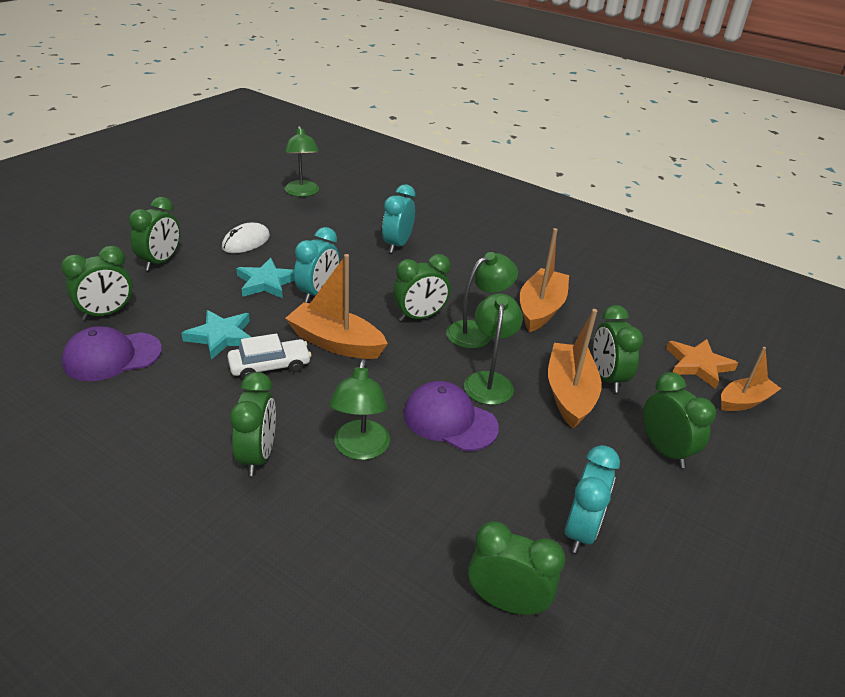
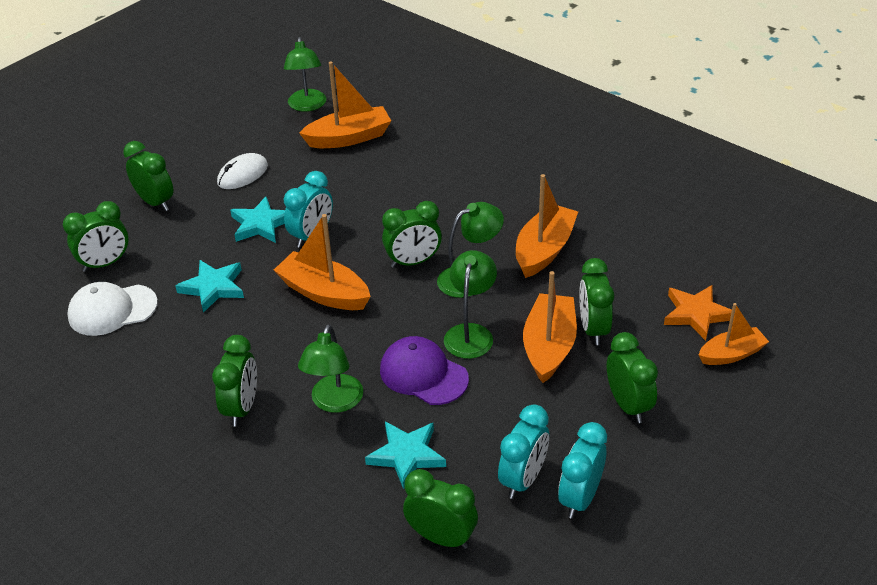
camera: 10 degrees right, 5 degrees up
purple cap [62,326,162,381] -> white cap [68,282,158,336]
green clock [129,197,180,271] -> green clock turned 75 degrees counterclockwise [123,141,173,211]
white car [227,333,311,379] -> none
turquoise clock [382,184,415,253] -> turquoise clock moved to [558,422,607,519]
none -> orange boat [299,61,391,148]
none -> turquoise star [365,421,446,489]

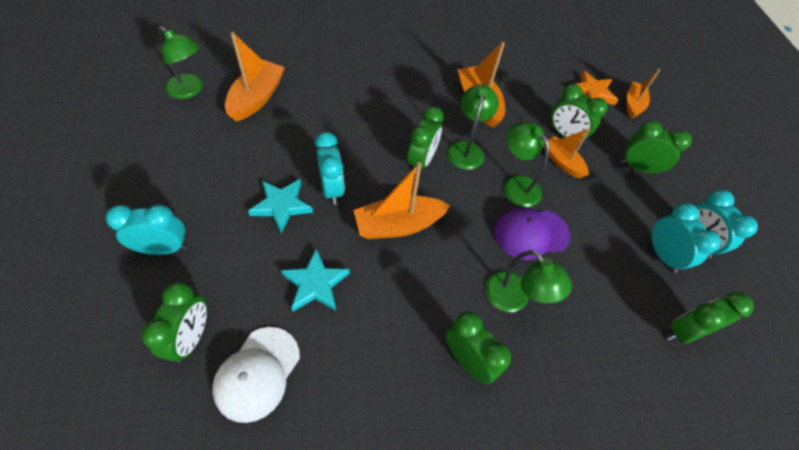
camera: 55 degrees left, 15 degrees up
green clock [123,141,173,211] -> turquoise clock [106,205,187,255]
white mouse [217,153,268,189] -> none
turquoise star [365,421,446,489] -> none
orange boat [523,271,577,383] -> orange boat [544,128,591,178], size x0.65

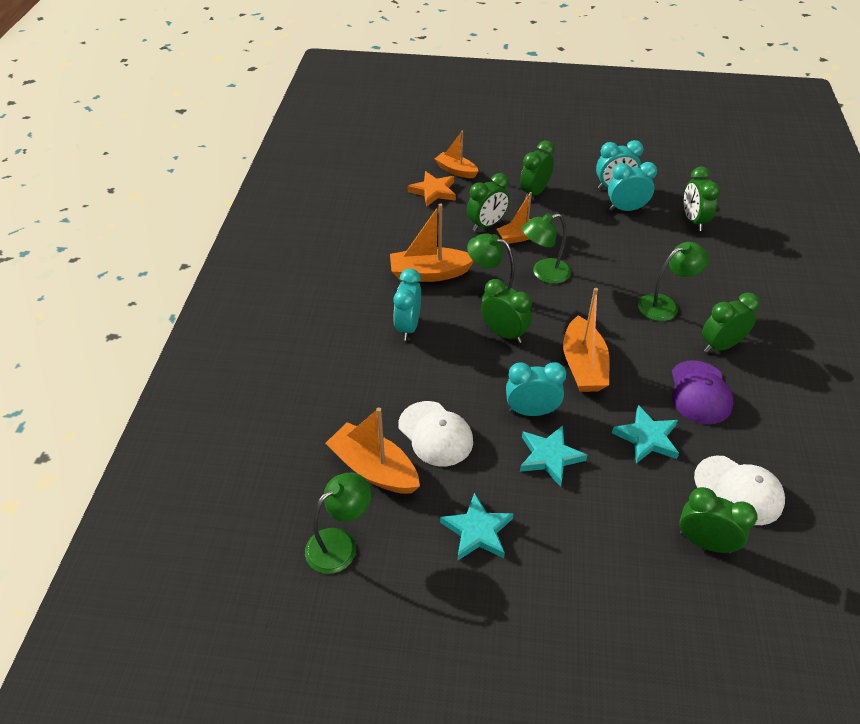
camera: 70 degrees left, 10 degrees down
turquoise clock [106,205,187,255] -> turquoise clock moved to [393,269,421,341]
purple cap [494,208,570,260] -> purple cap moved to [672,360,733,424]
none -> white cap [399,401,473,466]
none -> turquoise star [440,493,514,560]

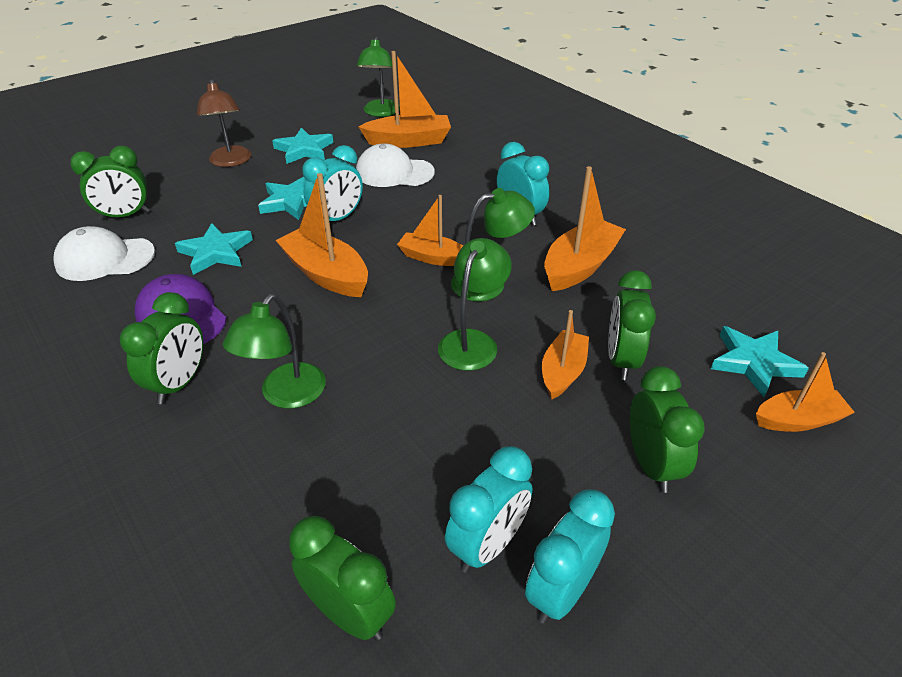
camera: 135 degrees right, 5 degrees down
orange star [408,171,456,207] -> turquoise star [711,326,809,397]
green clock [481,279,532,343] -> orange boat [397,195,463,266]
none -> brown lamp [197,79,251,167]

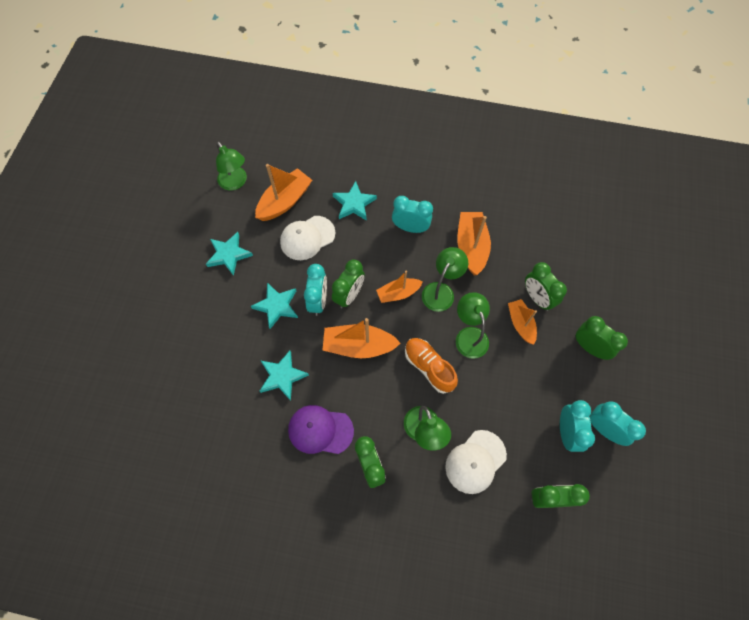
camera: 40 degrees left, 25 degrees up
white cap [53,226,155,281] -> white cap moved to [445,430,507,494]
green clock [70,146,150,220] -> green clock moved to [332,259,365,308]
brown lamp [197,79,251,167] -> none
turquoise clock [525,490,615,624] -> turquoise clock turned 135 degrees clockwise [590,401,646,446]
turquoise star [711,326,809,397] -> turquoise star moved to [333,181,377,221]
orange boat [756,352,855,432] -> none
none -> orange shoe [405,338,458,394]

